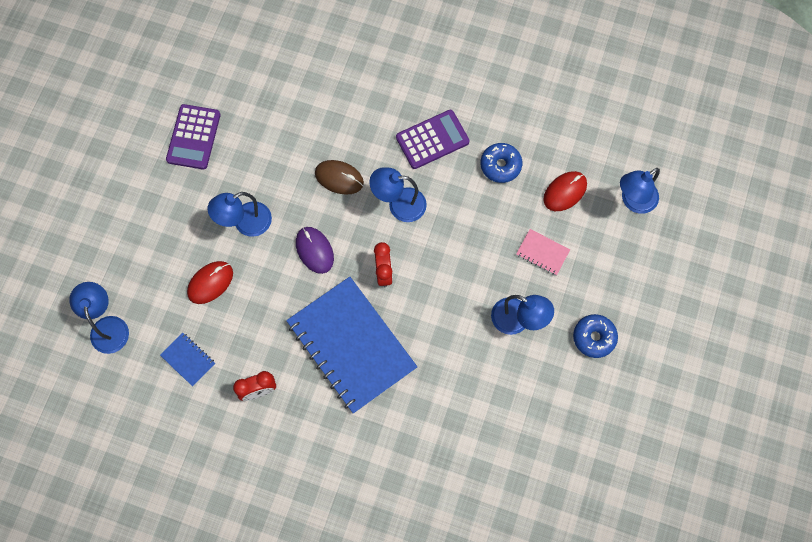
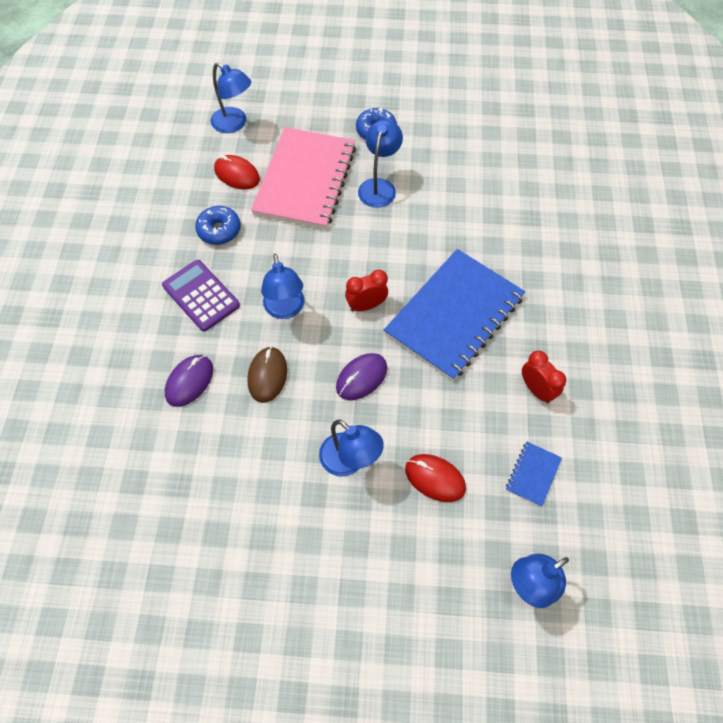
camera: 105 degrees left, 10 degrees down
purple calculator [166,104,221,170] -> none
pink notebook [516,229,570,275] -> pink notebook [251,127,356,229], size x2.47
none -> purple mouse [165,355,213,407]

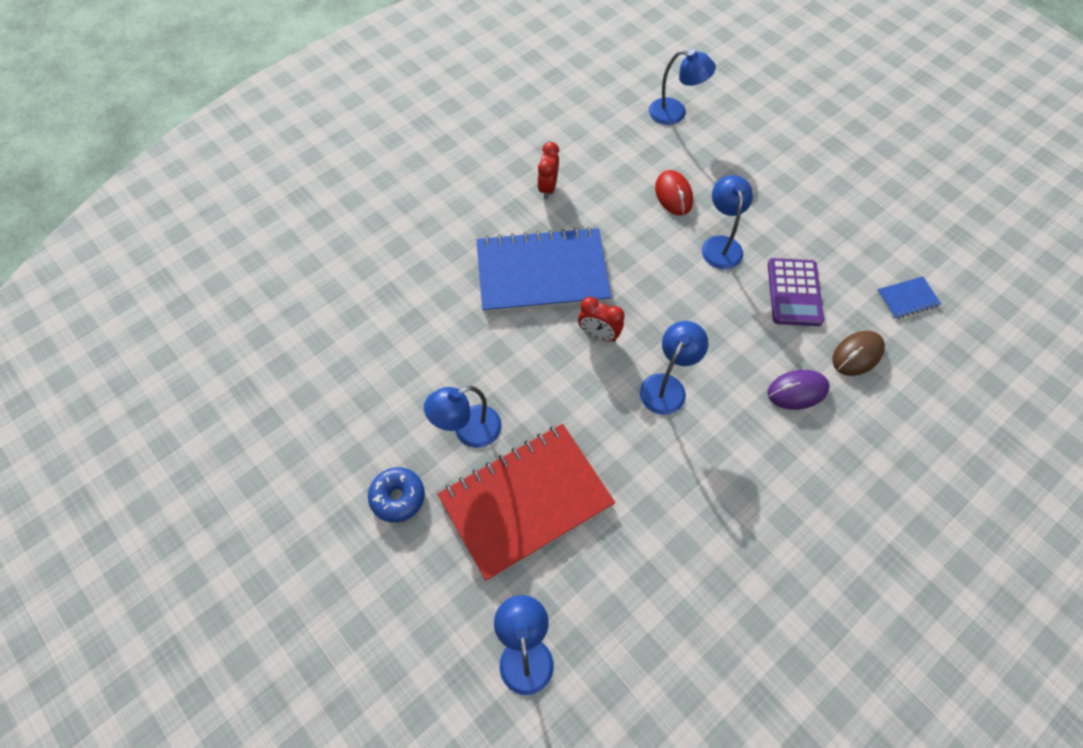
camera: 135 degrees left, 0 degrees up
purple calculator [162,260,240,331] -> purple calculator moved to [768,258,824,326]
blue donut [195,206,241,245] -> none
red mouse [214,155,260,190] -> none
brown mouse [247,346,287,403] -> brown mouse moved to [832,331,885,376]
pink notebook [251,127,356,229] -> red notebook [437,424,615,581]
purple mouse [336,353,387,400] -> none
blue notebook [506,441,562,507] -> blue notebook moved to [877,276,941,319]

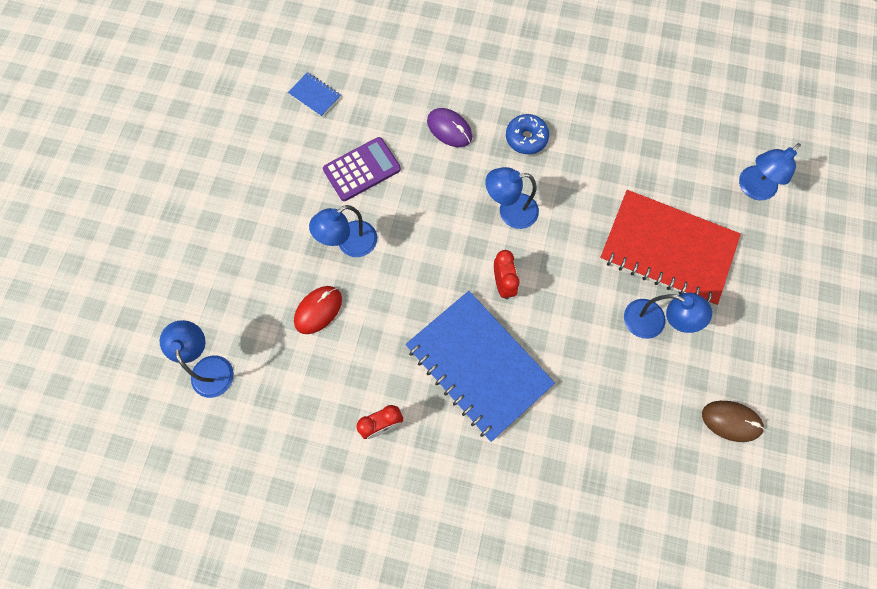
camera: 125 degrees left, 10 degrees up
blue donut [368,467,425,523] -> blue donut moved to [506,114,549,154]
brown mouse [832,331,885,376] -> brown mouse moved to [702,401,764,442]

